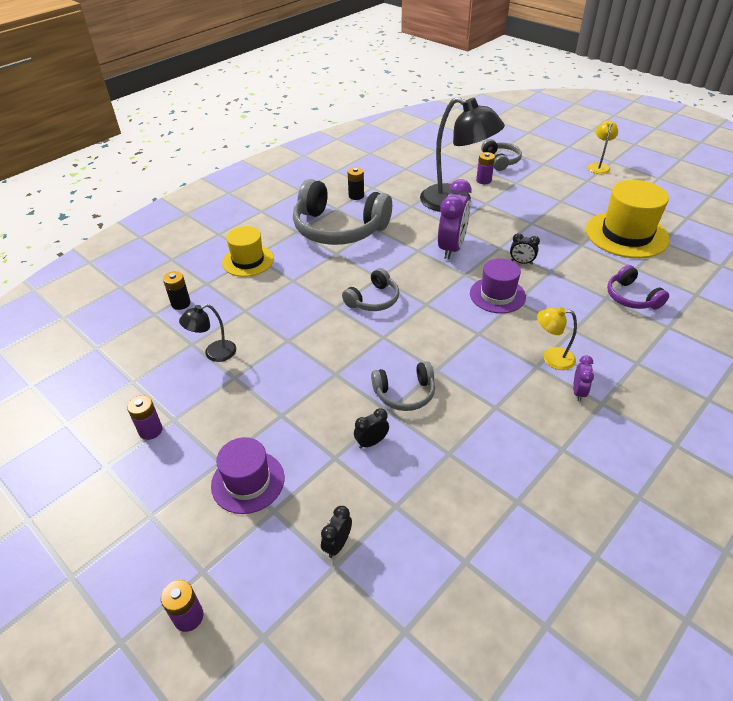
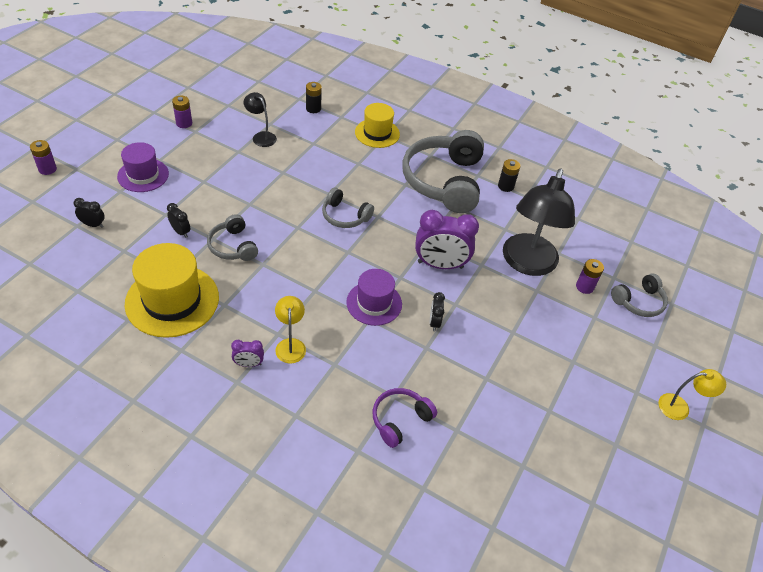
camera: 70 degrees right, 5 degrees up
yellow hat [586,180,670,258] -> yellow hat moved to [125,243,219,338]

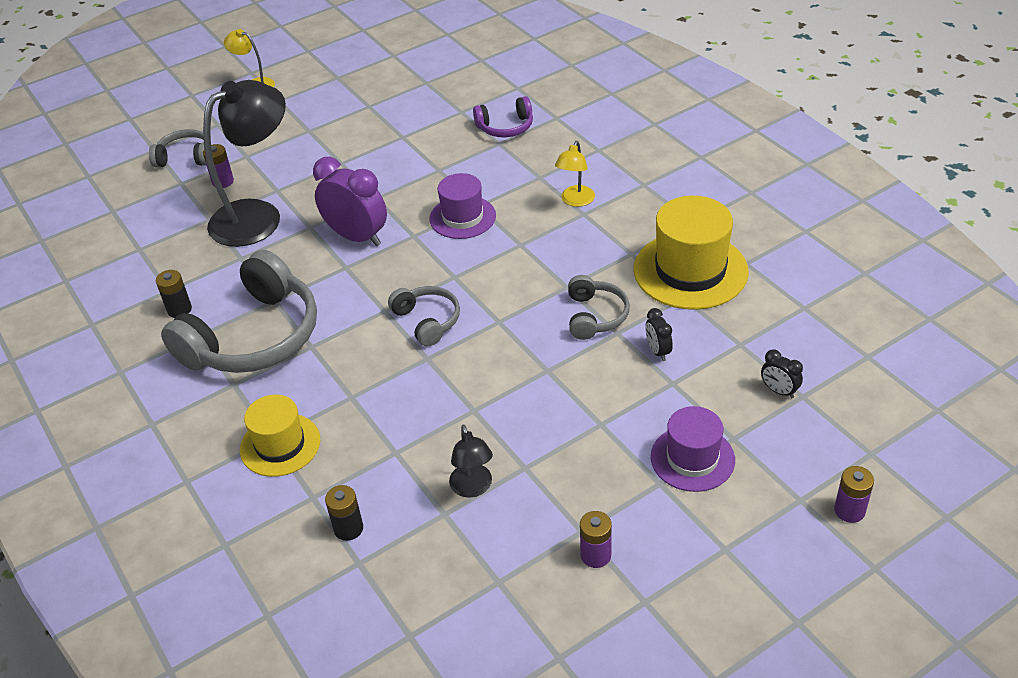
camera: 145 degrees left, 5 degrees down
purple clock [231,340,264,367] -> none
black clock [430,292,445,331] -> none

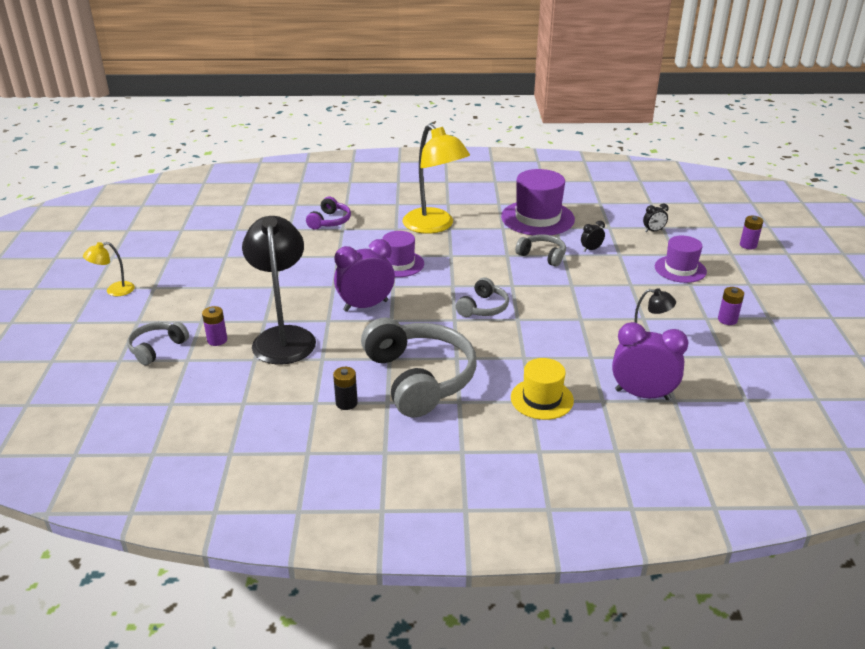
camera: 60 degrees left, 10 degrees down
black battery [325,485,363,541] -> purple clock [612,322,689,400]
grey headphones [388,286,460,346] -> grey headphones turned 120 degrees clockwise [456,277,509,317]
yellow lamp [555,141,595,207] -> yellow lamp [402,124,470,234], size x2.15
yellow hat [634,196,749,310] -> purple hat [501,169,575,235]
black clock [646,308,673,361] -> black clock turned 135 degrees clockwise [581,221,605,252]

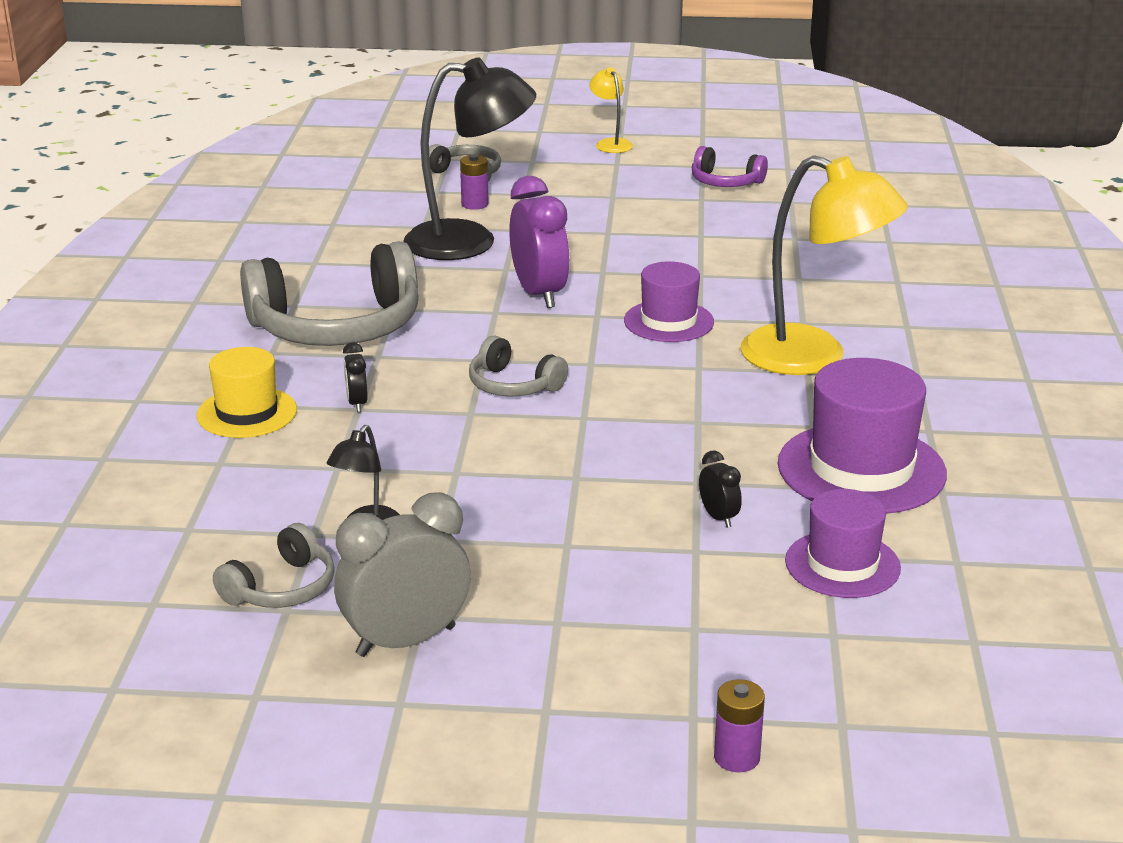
camera: 95 degrees right, 5 degrees down
purple headphones [306,197,351,229] -> purple headphones moved to [692,146,768,187]
black battery [333,367,358,410] -> none
yellow lamp [402,124,470,234] -> yellow lamp turned 120 degrees counterclockwise [741,155,908,375]
grey headphones [515,234,566,267] -> grey headphones moved to [213,523,335,608]
purple clock [612,322,689,400] -> none
black clock [643,204,669,232] -> black clock moved to [343,342,368,412]
purple hat [655,236,707,283] -> purple hat moved to [785,489,901,598]
purple battery [718,287,744,325] -> grey clock [334,492,471,657]

